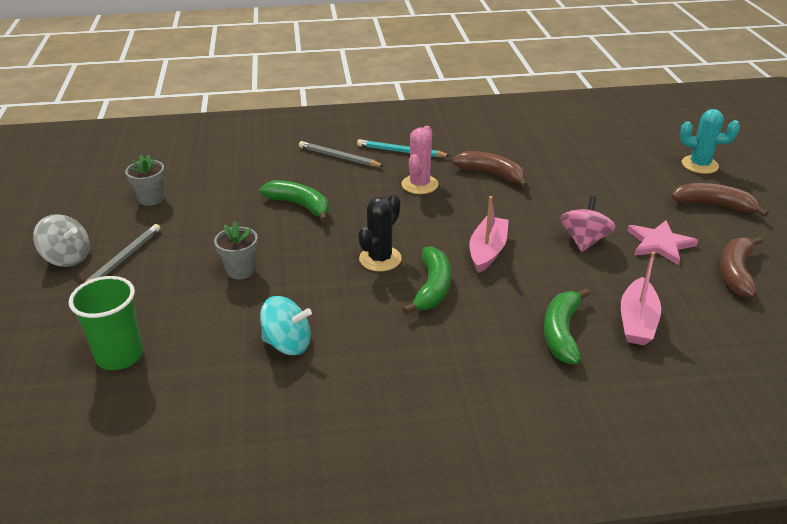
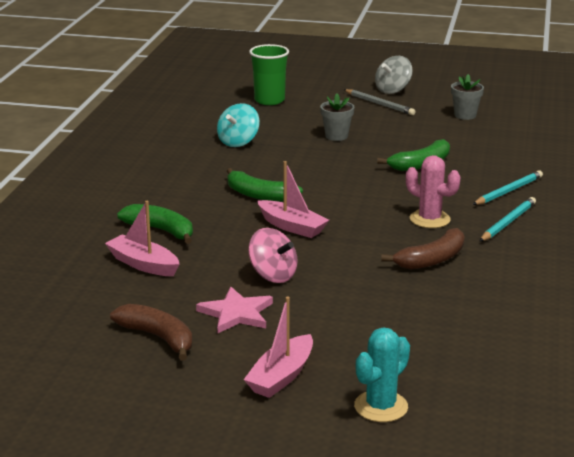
camera: 110 degrees right, 10 degrees down
grey pencil [299,141,384,167] -> turquoise pencil [472,170,543,205]
black cactus [358,194,402,272] -> none
brown banana [671,183,768,217] -> pink boat [244,297,313,398]

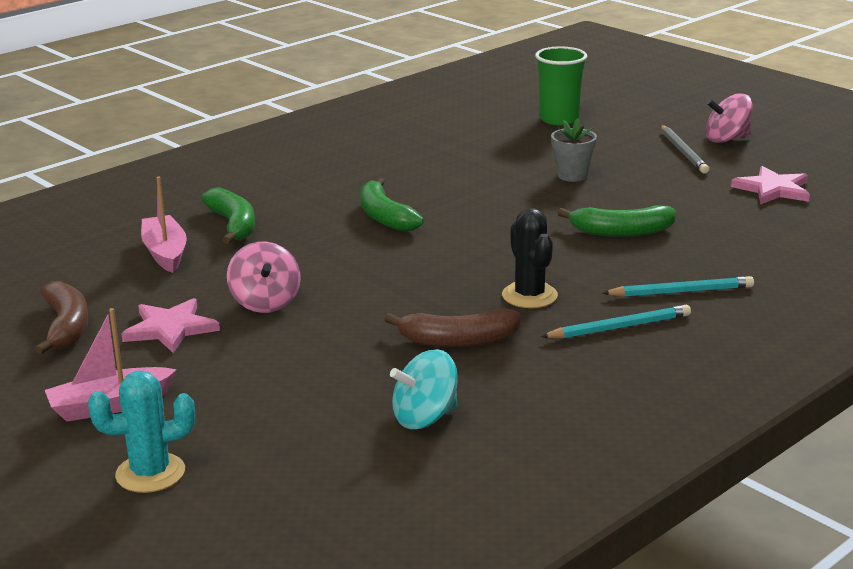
camera: 35 degrees right, 0 degrees up
turquoise spinning top [217,103,259,147] -> turquoise spinning top moved to [390,349,458,429]
pink boat [257,161,329,238] -> none
grey spinning top [375,56,413,94] -> pink spinning top [706,93,753,143]
pink cactus [406,155,460,228] -> black cactus [502,208,558,308]
grey flower pot [451,74,484,120] -> pink star [731,166,810,204]

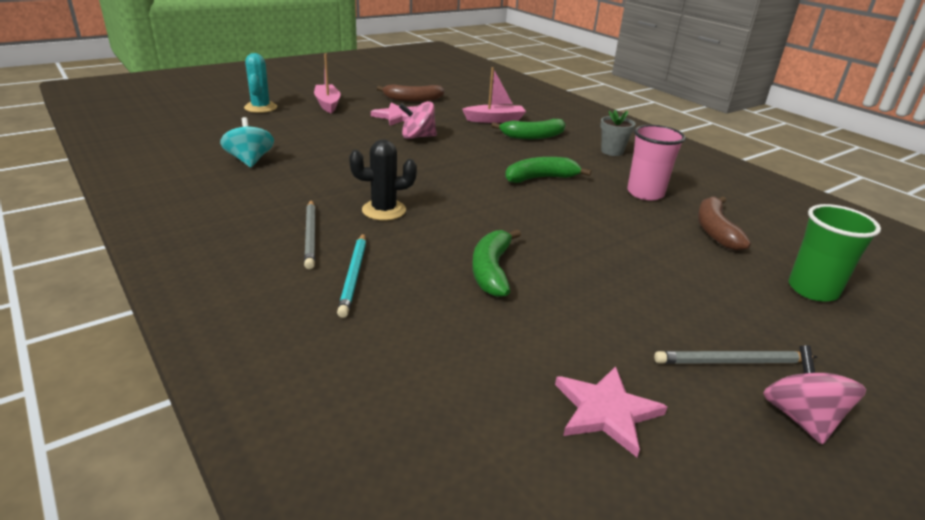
camera: 95 degrees right, 5 degrees up
brown banana [384,309,521,347] -> brown banana moved to [698,196,751,251]
turquoise pencil [541,305,691,339] -> grey pencil [304,200,316,269]
grey flower pot [551,118,597,182] -> grey flower pot moved to [600,110,636,156]
none -> pink cup [627,125,686,200]

